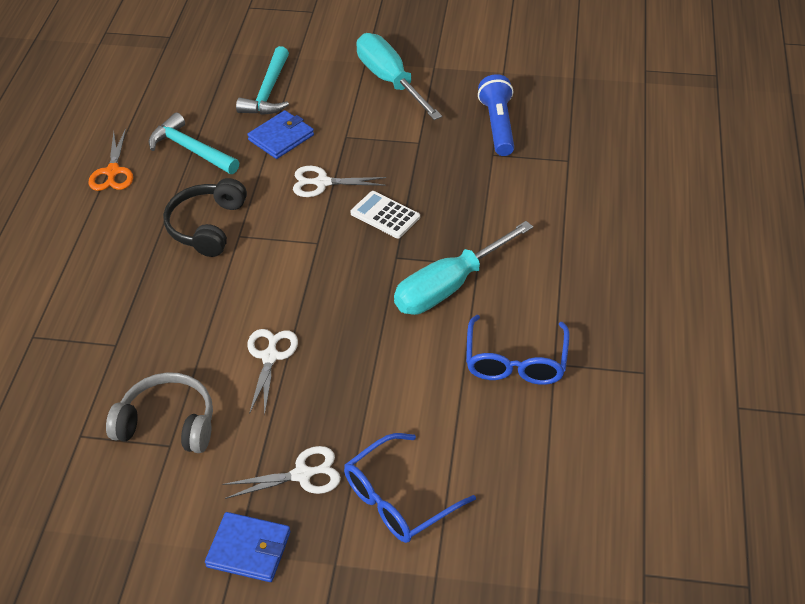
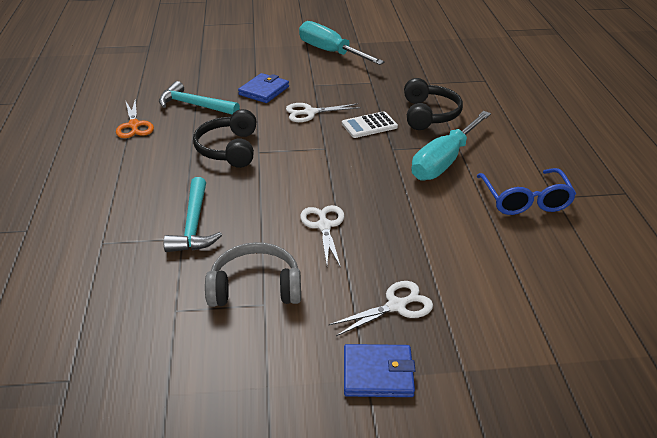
camera: 15 degrees left, 10 degrees down
turquoise hammer [236,46,289,115] -> turquoise hammer moved to [164,177,222,252]
blue glasses [344,433,476,543] -> none
white calculator [350,191,420,238] -> white calculator turned 45 degrees counterclockwise [342,111,398,138]
blue flashlight [478,74,514,156] -> none
none -> black headphones [404,78,463,130]

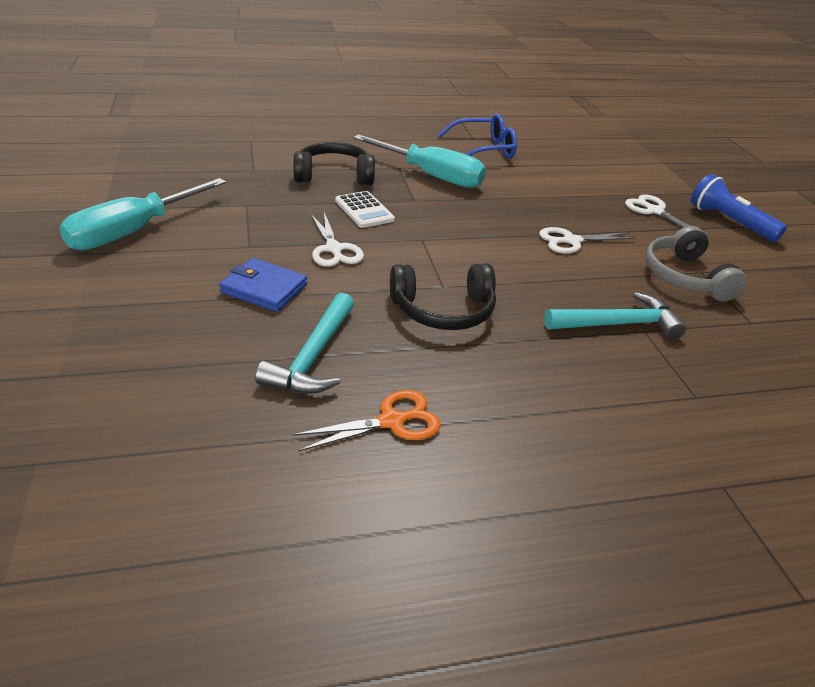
camera: 100 degrees left, 0 degrees up
blue wallet [344,344,415,397] -> blue flashlight [691,174,787,242]

